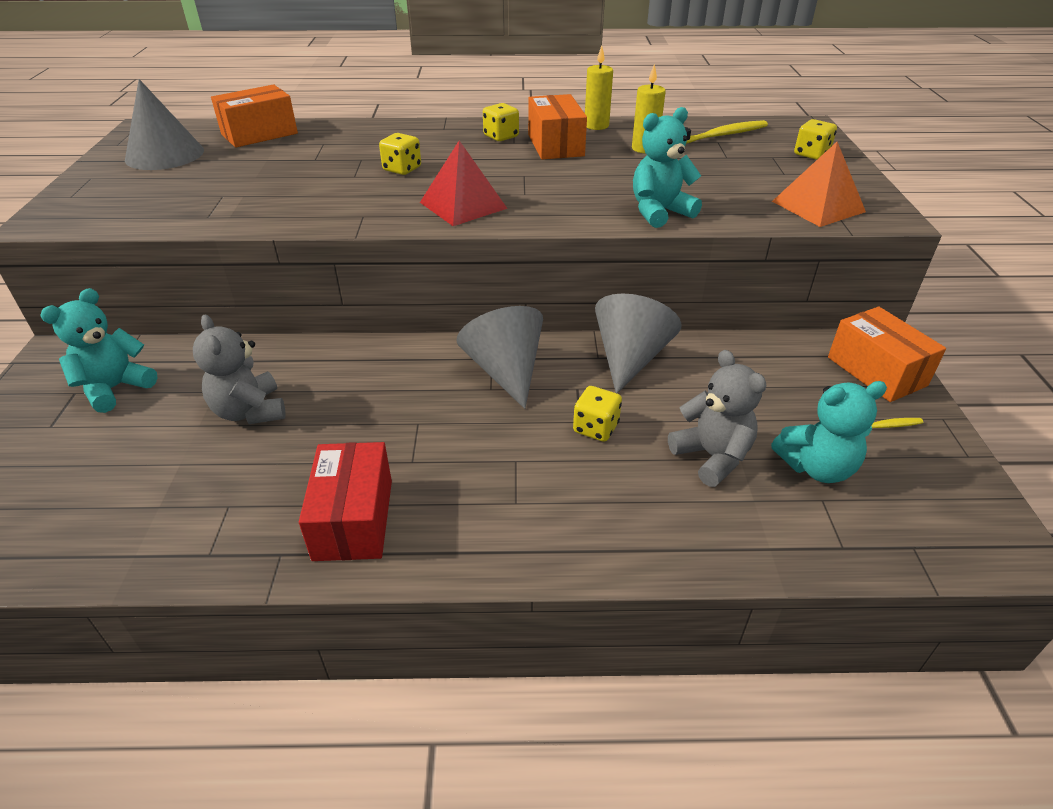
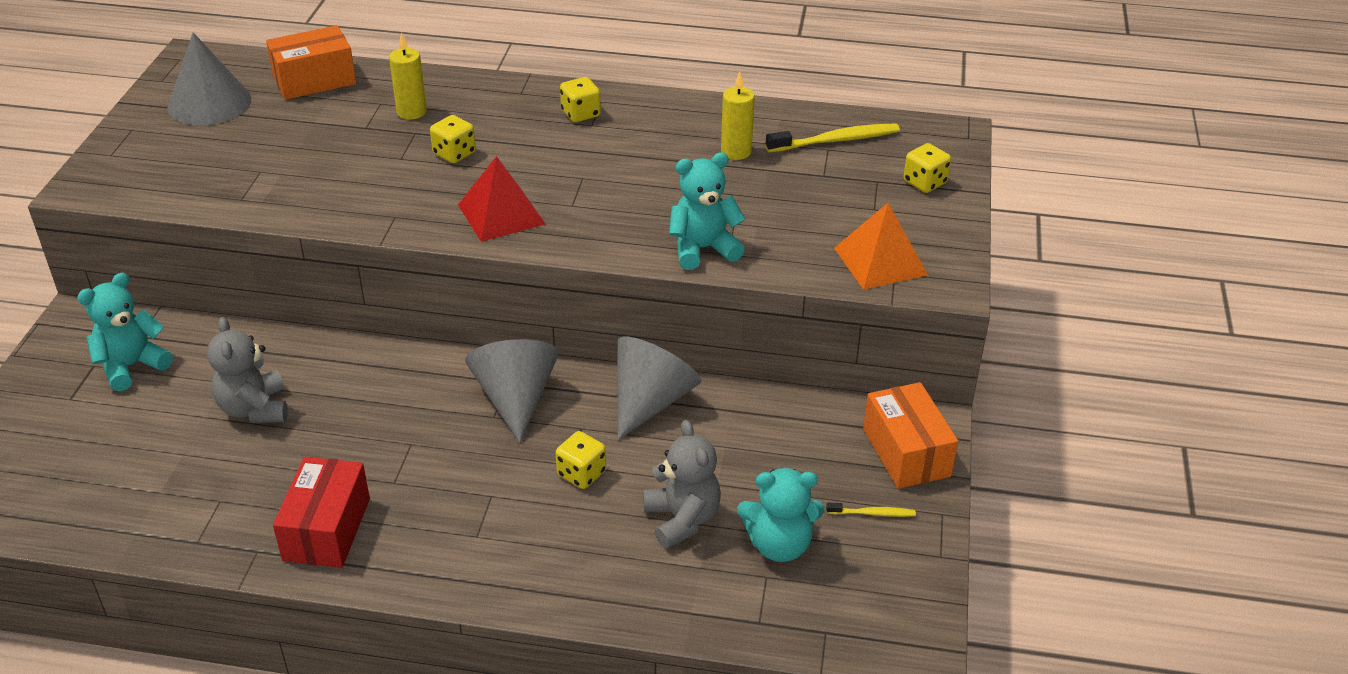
camera: 10 degrees right, 0 degrees up
orange box [528,94,587,159] -> none
yellow candle [585,46,613,130] -> yellow candle moved to [389,32,427,119]

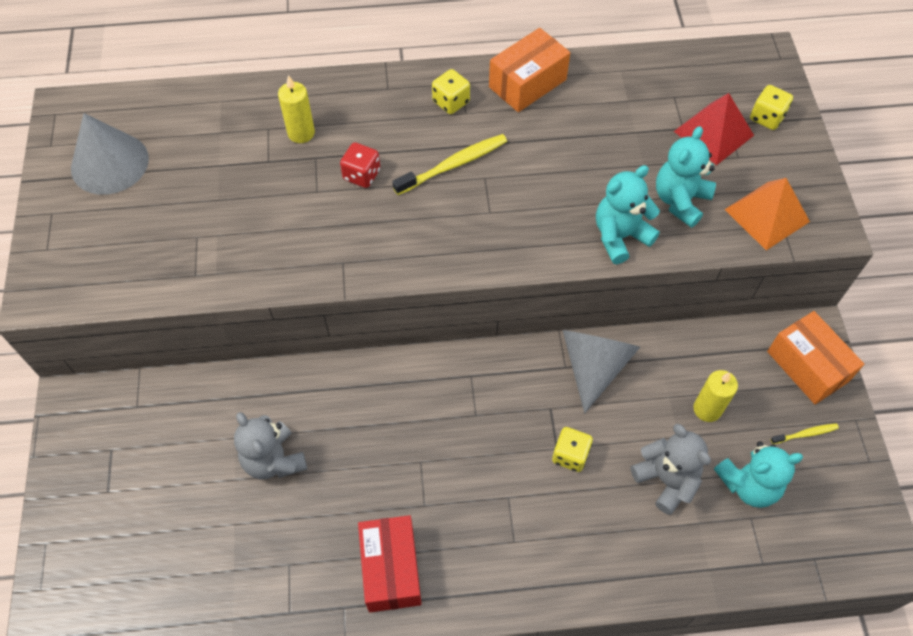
camera: 15 degrees left, 20 degrees up
turquoise teddy bear [77,273,173,391] -> turquoise teddy bear moved to [656,126,716,228]
orange box [266,25,356,100] -> orange box moved to [489,28,570,112]
yellow dice [430,115,476,163] -> red dice [340,142,380,188]
red pyramid [458,156,545,242] -> red pyramid moved to [674,93,754,165]
grey cone [465,339,559,443] -> none
yellow candle [721,72,755,160] -> yellow candle moved to [693,370,738,422]
yellow toothbrush [766,123,900,152] -> yellow toothbrush moved to [392,134,507,195]

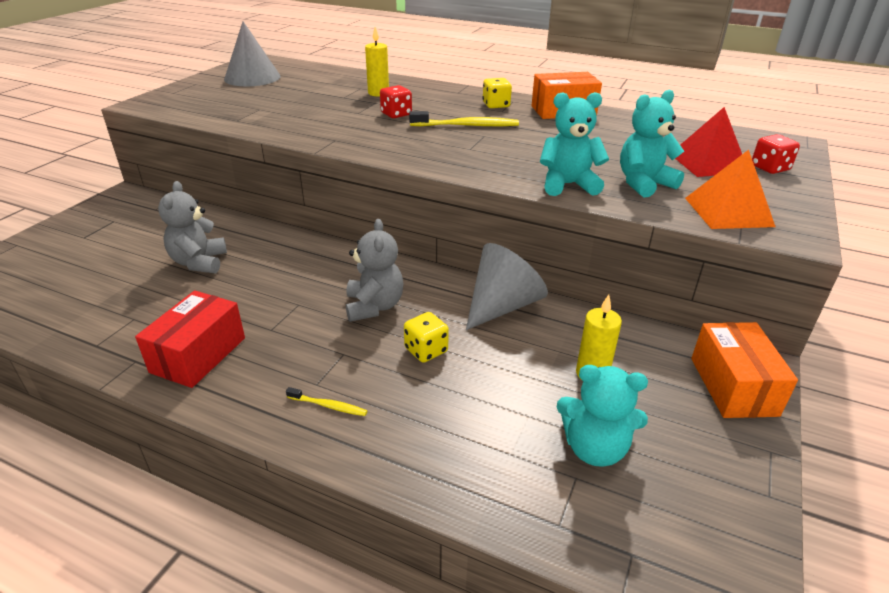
camera: 30 degrees right, 25 degrees down
grey teddy bear [631,424,711,515] -> grey teddy bear moved to [346,219,404,322]
yellow dice [750,85,793,130] -> red dice [752,134,800,174]
yellow toothbrush [771,423,839,444] -> yellow toothbrush moved to [286,387,367,416]

